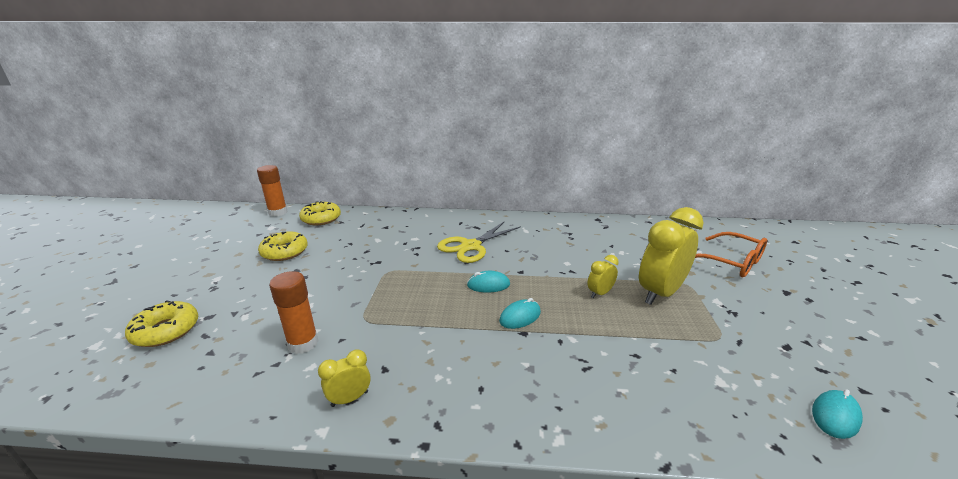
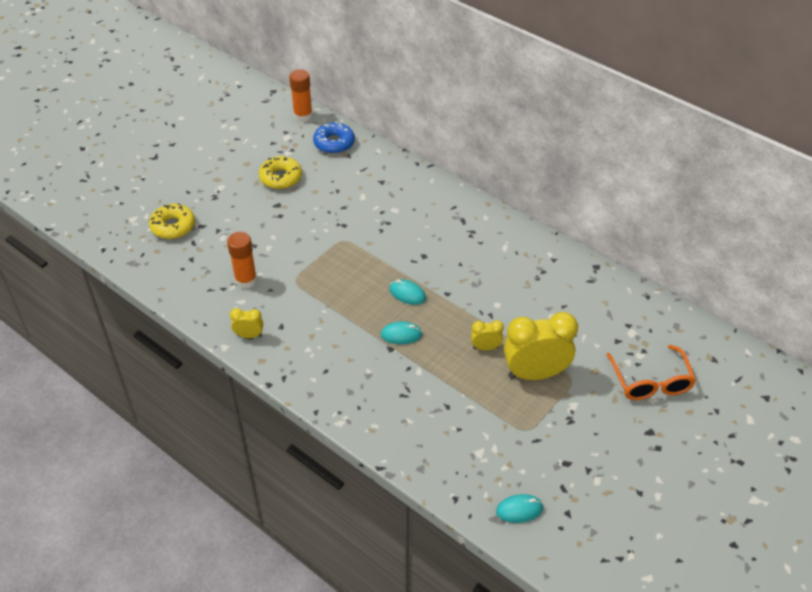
camera: 35 degrees right, 20 degrees up
yellow donut [299,201,341,225] -> blue donut [313,122,355,154]
yellow scissors [437,221,521,263] -> none

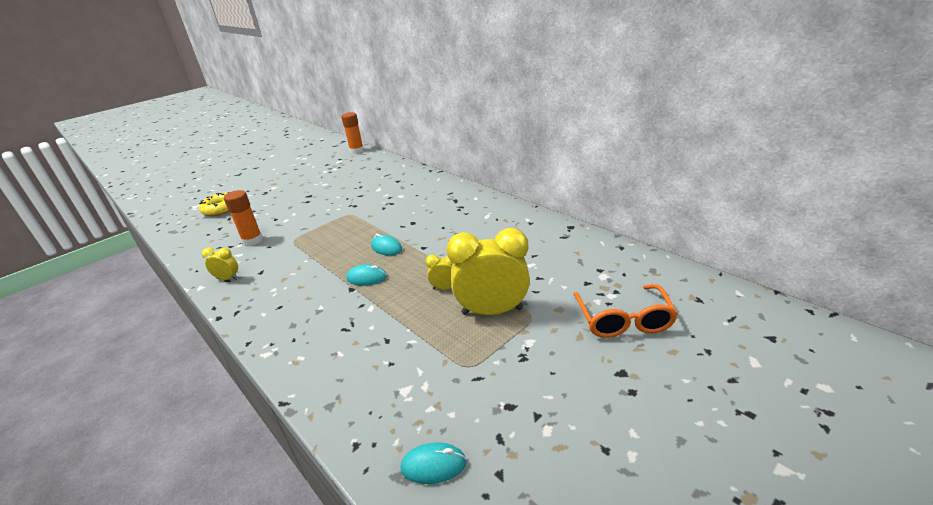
camera: 10 degrees right, 15 degrees down
yellow donut [259,156,302,189] -> none
blue donut [313,122,355,154] -> none

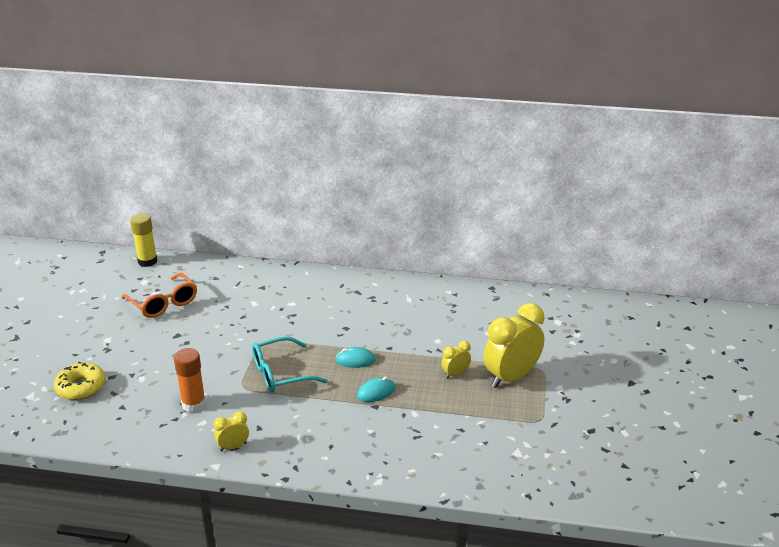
camera: 40 degrees left, 0 degrees up
orange glue stick [341,112,364,154] -> yellow glue stick [130,213,157,267]
turquoise mouse [401,442,466,484] -> none
orange glasses [573,284,678,338] -> orange glasses moved to [122,273,197,318]
none -> turquoise glasses [252,337,327,393]

